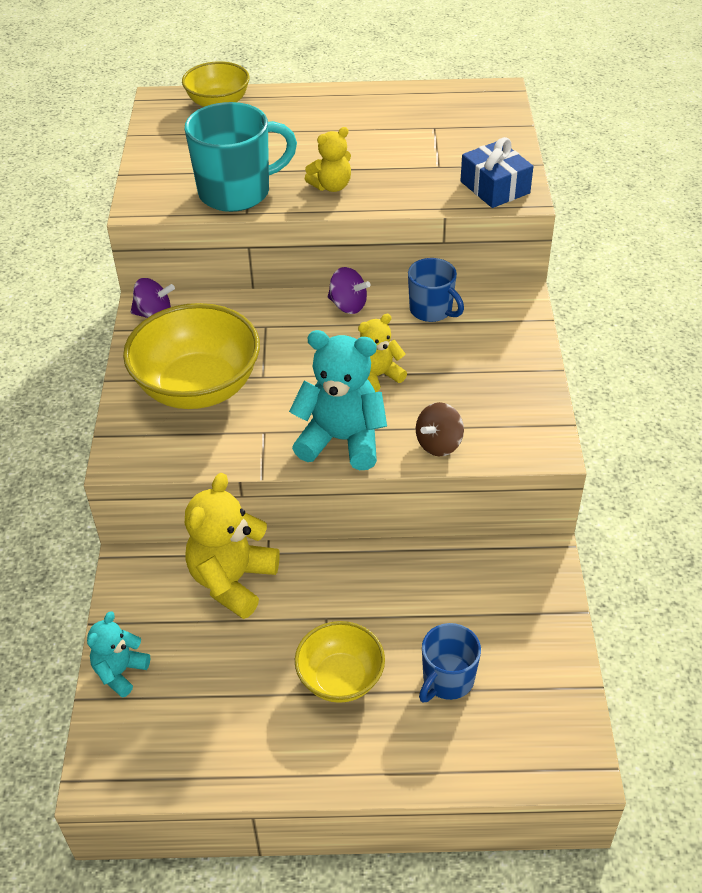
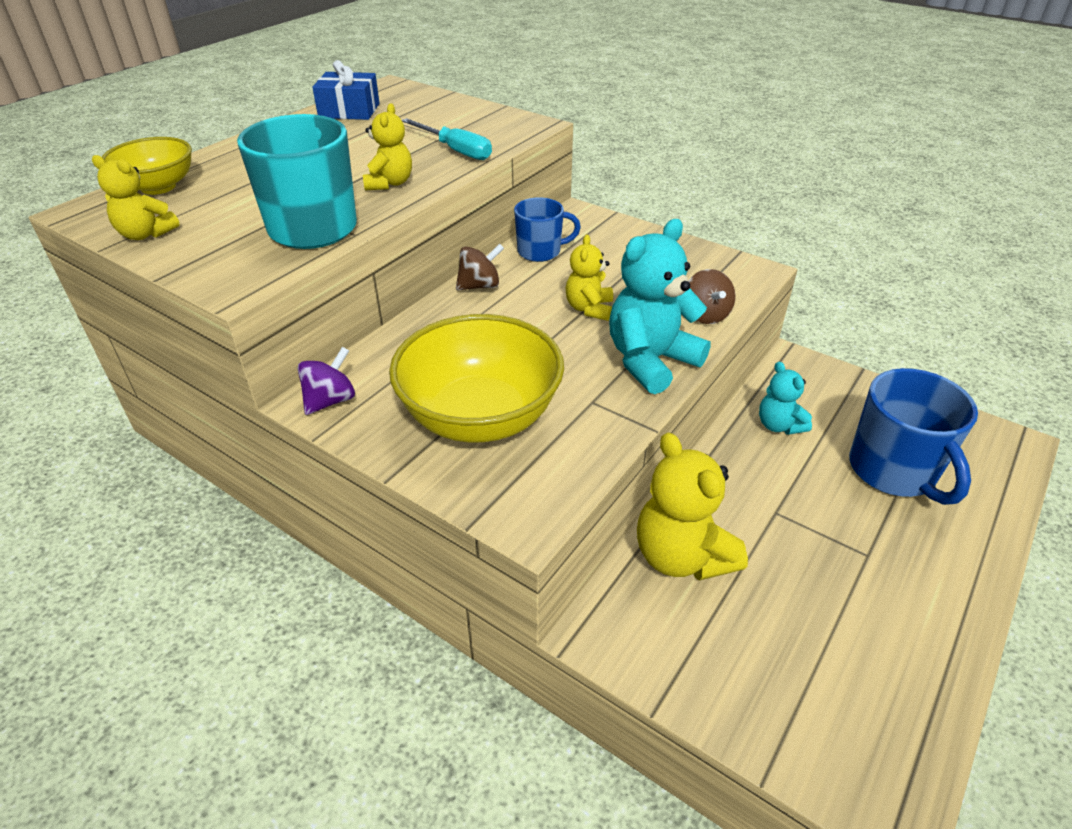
camera: 55 degrees left, 5 degrees down
turquoise teddy bear [87,611,150,698] -> turquoise teddy bear moved to [759,361,812,435]
yellow bowl [295,621,385,703] -> none
purple spinning top [328,267,371,314] -> brown spinning top [456,244,504,290]
blue mug [419,623,481,702] -> blue mug [849,368,978,505], size x1.68
blue gift [460,137,533,208] -> blue gift moved to [312,60,380,120]
none -> yellow teddy bear [92,155,180,240]
none -> turquoise screwdriver [402,118,492,160]

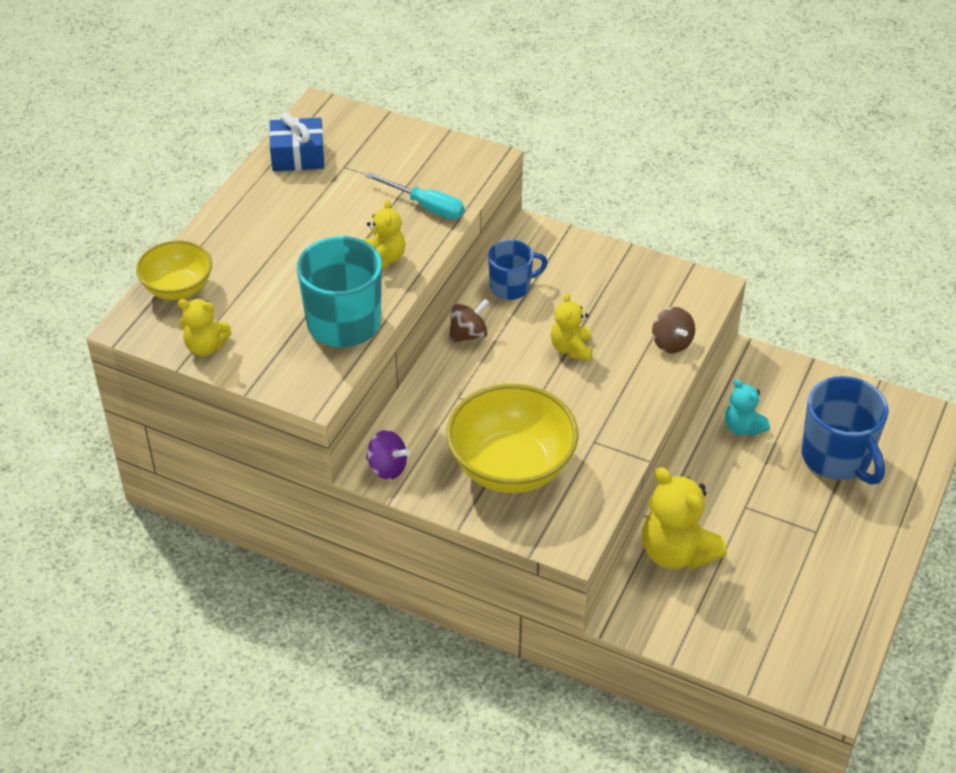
camera: 10 degrees left, 5 degrees up
purple spinning top [297,347,355,415] -> purple spinning top turned 90 degrees clockwise [366,430,410,480]
turquoise teddy bear [609,219,711,394] -> none

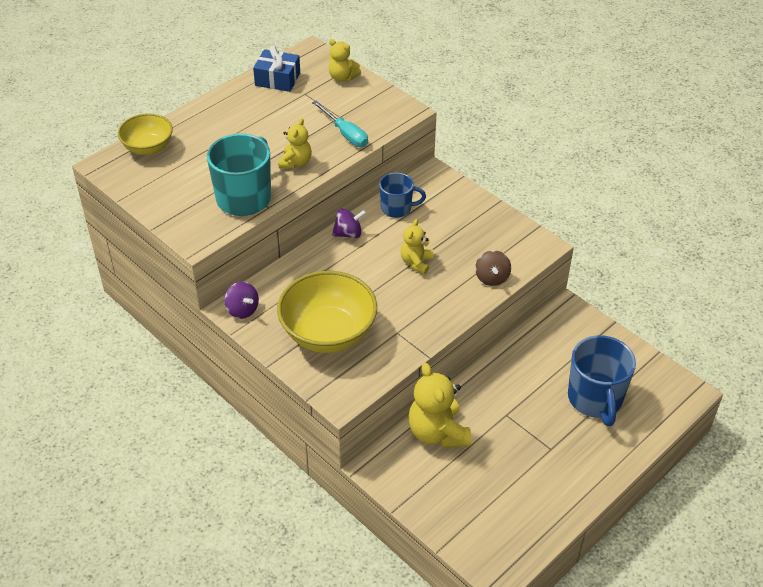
camera: 20 degrees right, 0 degrees up
yellow teddy bear [178,299,232,356] -> yellow teddy bear moved to [328,39,361,82]
brown spinning top [449,299,490,343] -> purple spinning top [332,209,367,238]
turquoise teddy bear [725,379,770,436] -> none

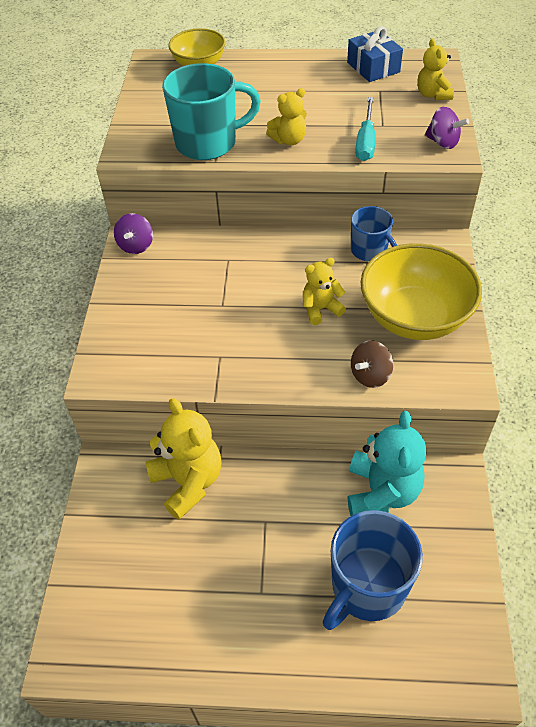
camera: 50 degrees right, 5 degrees up
yellow bowl [277,271,377,353] -> yellow bowl moved to [361,243,482,340]
purple spinning top [332,209,367,238] -> purple spinning top moved to [425,107,469,149]
yellow teddy bear [408,363,471,448] -> yellow teddy bear turned 120 degrees clockwise [146,398,222,520]
none -> turquoise teddy bear [348,411,426,516]

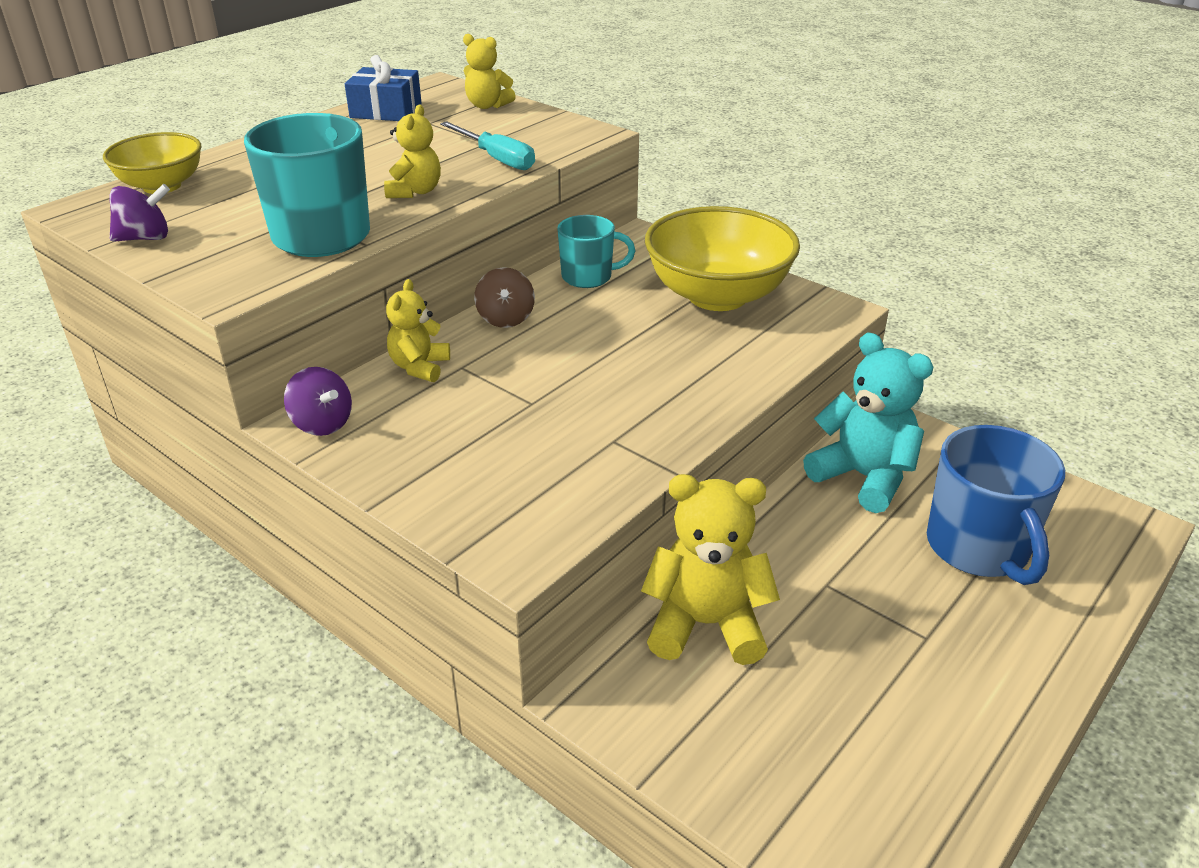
camera: 55 degrees left, 15 degrees down
yellow teddy bear [303,258,346,325] -> yellow teddy bear moved to [386,279,450,382]
blue mug [351,206,397,261] -> turquoise mug [557,215,635,288]
brown spinning top [351,340,393,388] -> brown spinning top moved to [474,267,535,328]
purple spinning top [425,107,469,149] -> purple spinning top moved to [109,184,170,242]

